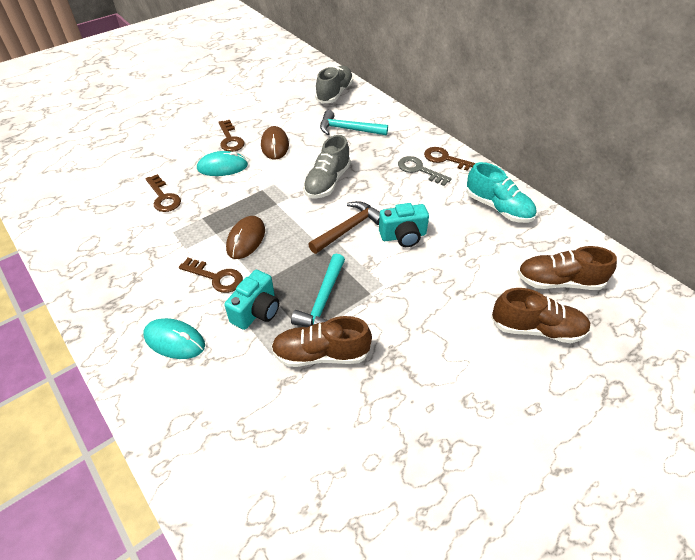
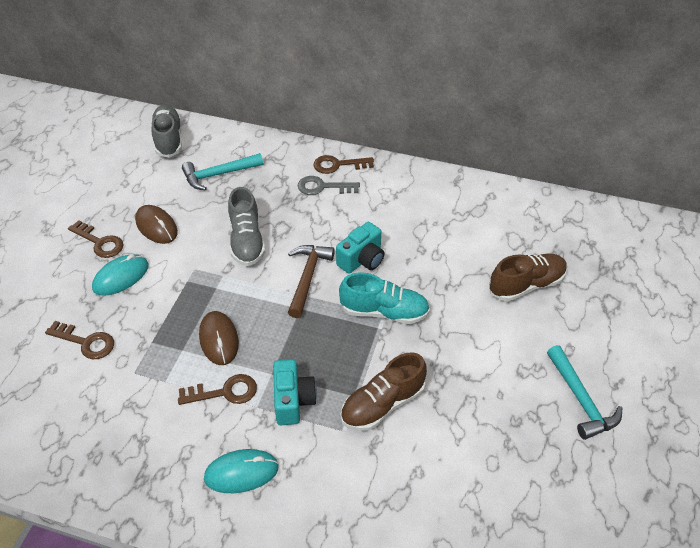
camera: 35 degrees left, 0 degrees up
turquoise hammer [291,253,345,327] -> turquoise hammer moved to [547,345,622,440]
turquoise shoe [466,162,536,223] -> turquoise shoe moved to [339,273,430,324]
brown shoe [517,246,617,290] -> none

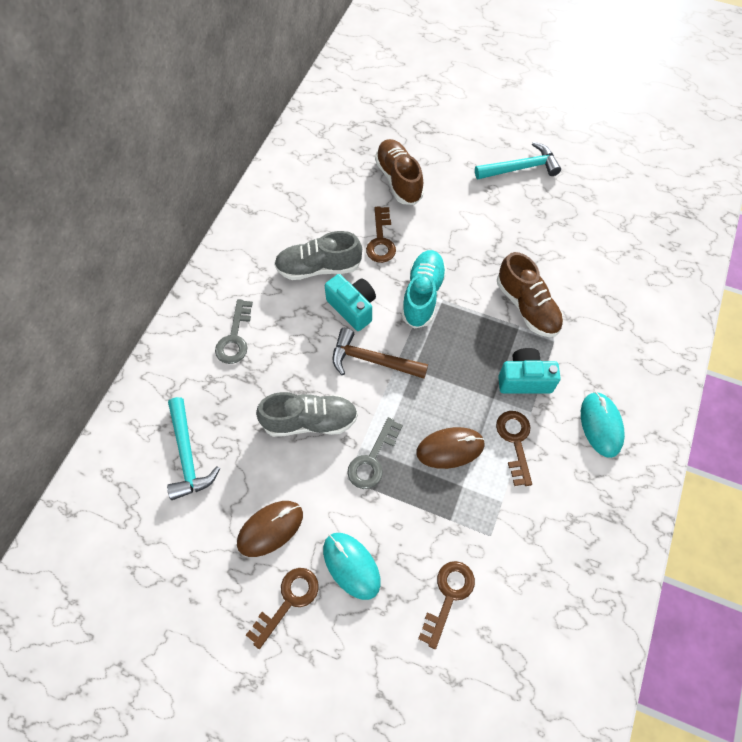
camera: 85 degrees left, 15 degrees up
grey shoe [151,105,182,158] -> grey shoe moved to [274,231,362,280]
brown key [314,155,374,174] -> brown key moved to [366,206,396,263]
none -> grey key [347,417,403,489]

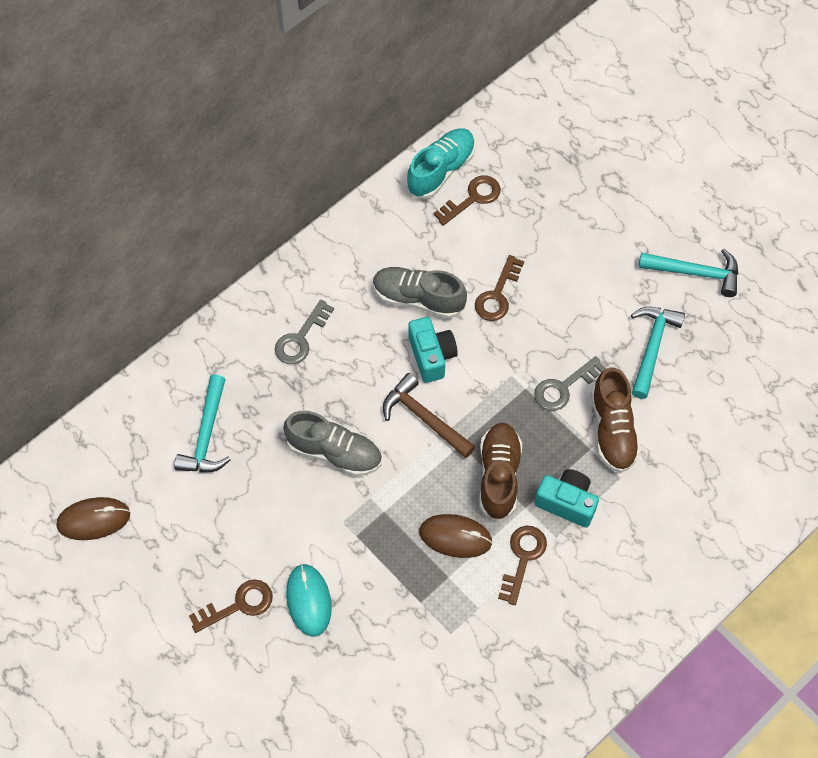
camera: 25 degrees right, 0 degrees up
brown mouse [237,501,303,557] -> brown mouse moved to [56,497,130,540]
grey key [347,417,403,489] -> grey key moved to [534,356,606,411]
brown shoe [375,139,424,205] -> brown shoe moved to [479,423,522,521]
turquoise shoe [401,250,447,329] -> turquoise shoe moved to [406,128,475,199]
brown key [418,561,475,649] -> brown key moved to [433,175,501,226]
turquoise mouse [581,392,625,458] -> none
none -> turquoise hammer [631,307,685,399]

